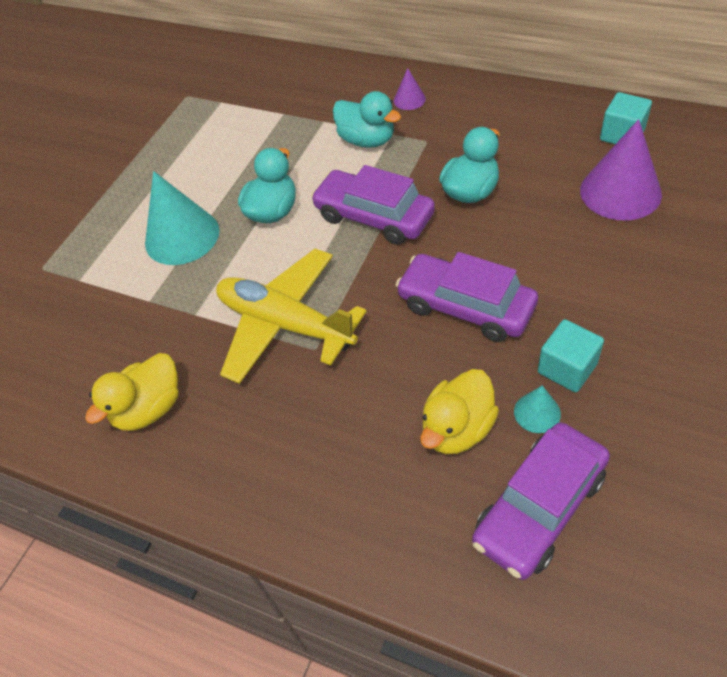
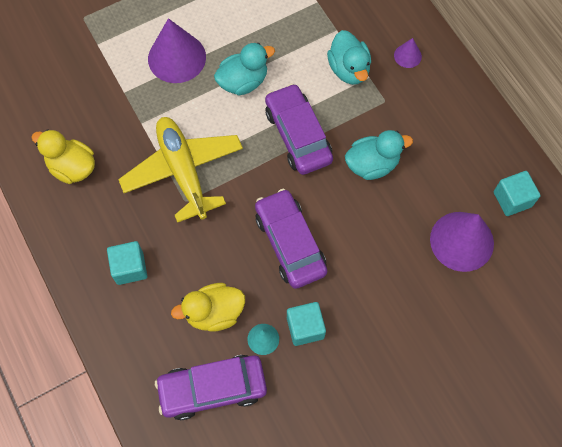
camera: 30 degrees right, 15 degrees up
yellow duck [85,353,178,431] -> yellow duck turned 45 degrees clockwise [32,129,95,184]
turquoise cone [145,171,219,265] -> purple cone [148,18,206,83]
none -> turquoise cube [107,241,147,285]

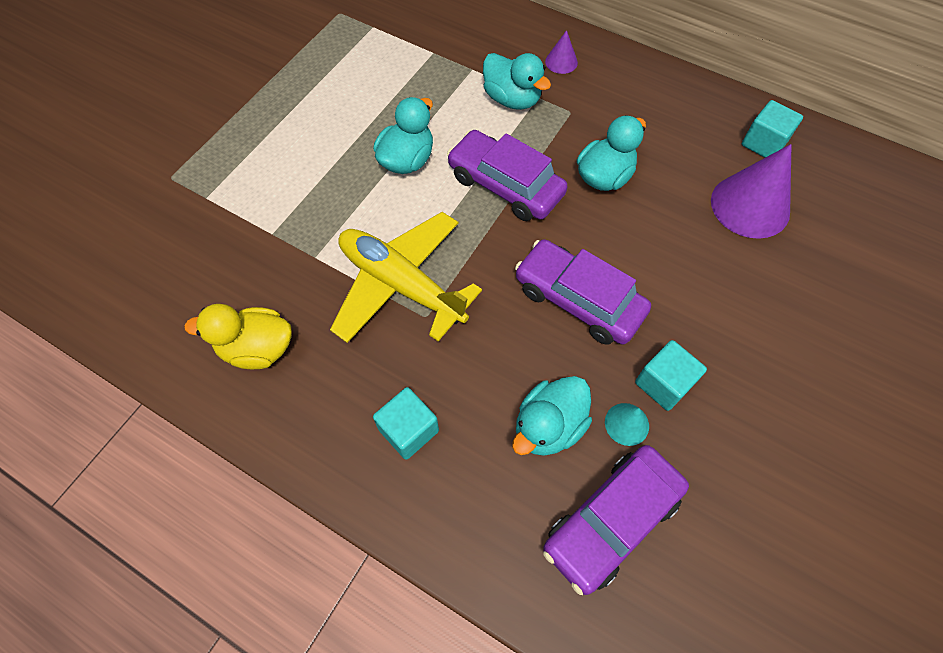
camera: 30 degrees left, 5 degrees down
purple cone [148,18,206,83] -> none
yellow duck [171,283,245,332] -> turquoise duck [512,376,592,456]

